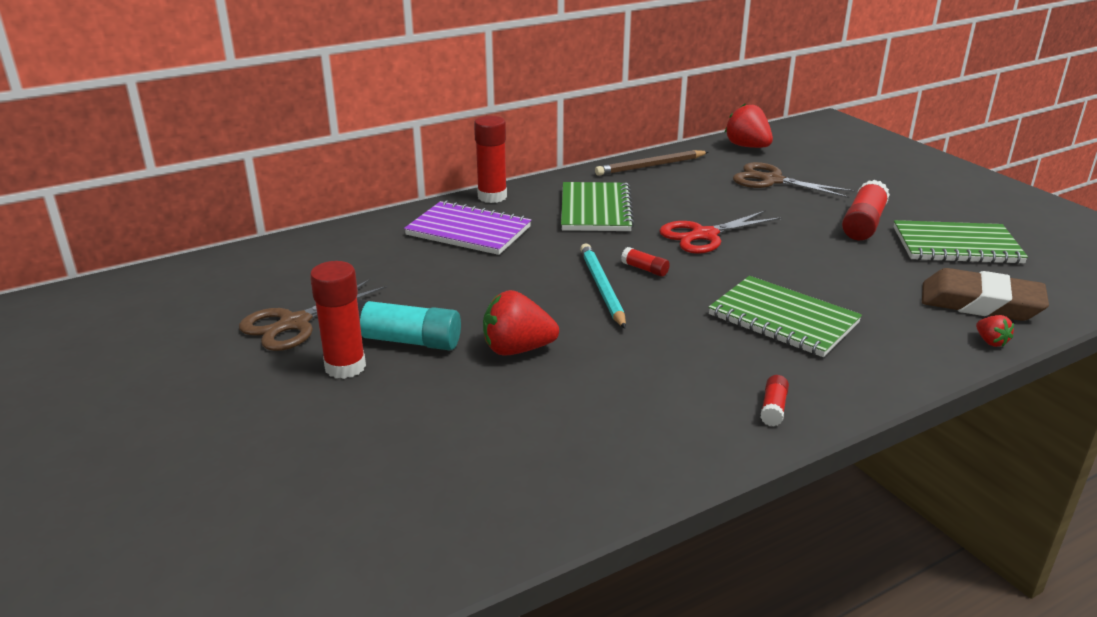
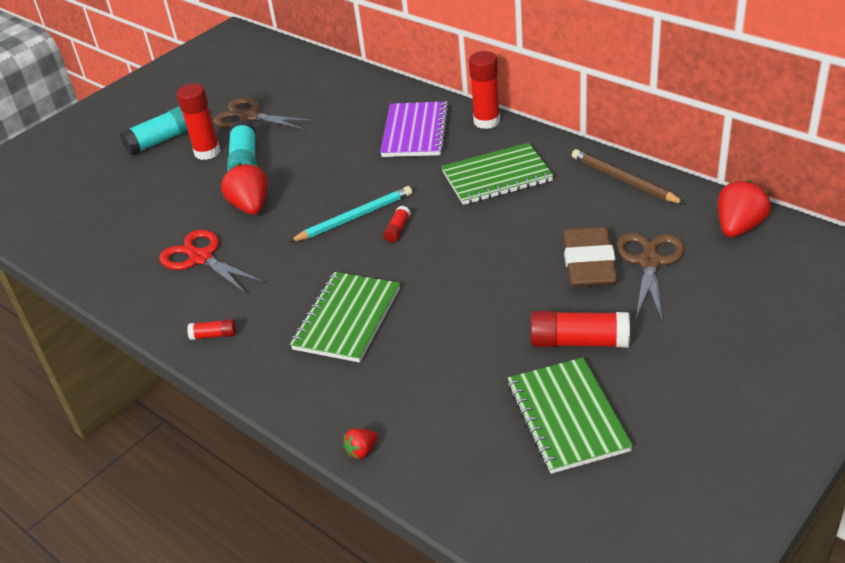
camera: 75 degrees right, 10 degrees up
red scissors [659,210,782,254] -> red scissors moved to [159,230,265,294]
brown eraser [922,268,1049,321] -> brown eraser moved to [563,226,618,287]
none -> turquoise glue stick [120,106,188,156]

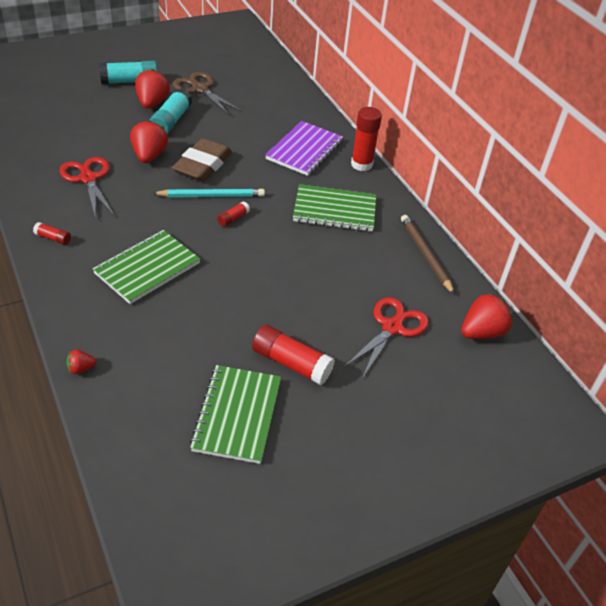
camera: 15 degrees right, 5 degrees up
red glue stick [177,84,220,160] -> red strawberry [135,69,170,108]
brown eraser [563,226,618,287] -> brown eraser moved to [172,138,232,182]
brown scissors [616,233,685,324] -> red scissors [343,297,429,379]

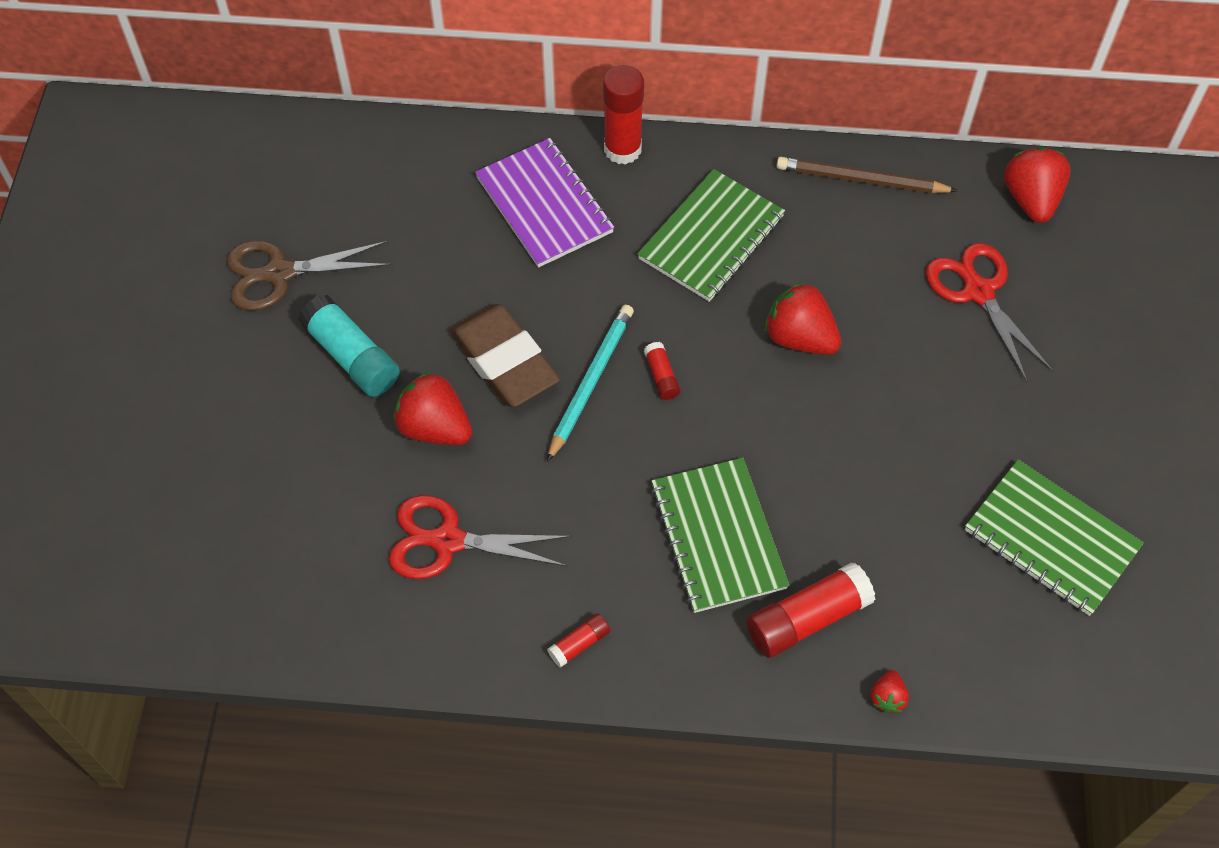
camera: 55 degrees left, 15 degrees up
turquoise glue stick [99,61,157,84] -> none
red strawberry [135,69,170,108] -> red strawberry moved to [764,282,841,355]
red glue stick [252,325,335,385] -> red glue stick moved to [747,562,876,658]

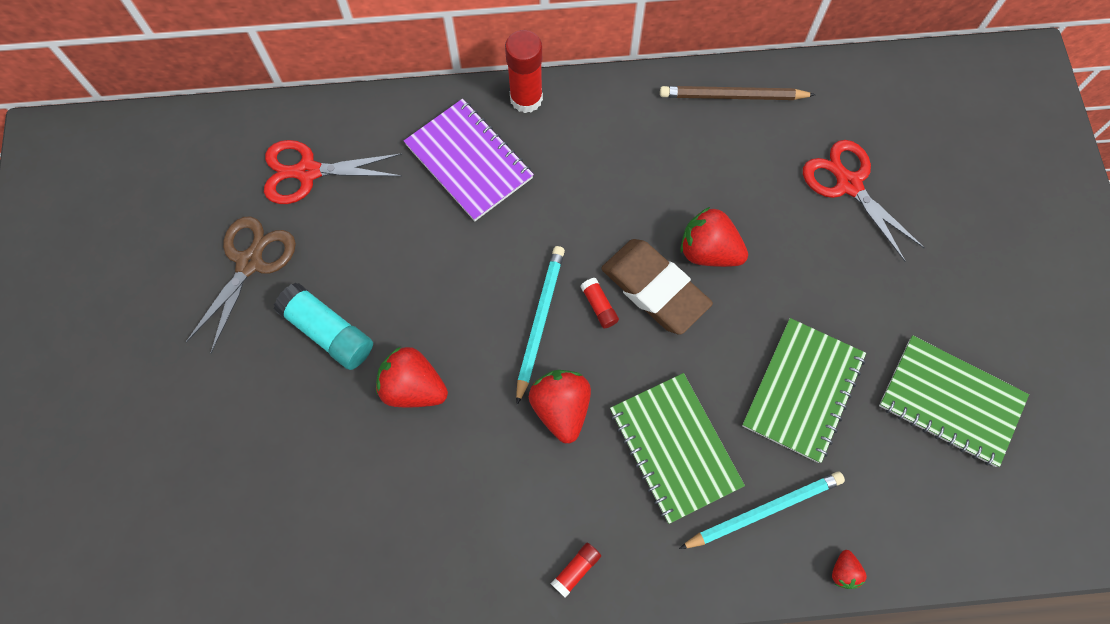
camera: 10 degrees left, 10 degrees up
brown scissors [227,241,391,311] -> brown scissors turned 135 degrees clockwise [186,217,296,353]
red scissors [389,495,571,579] -> red scissors moved to [264,140,402,204]
brown eraser [450,304,560,407] -> brown eraser moved to [601,239,713,335]
green notebook [638,169,785,302] -> green notebook moved to [742,318,866,463]
red glue stick [747,562,876,658] -> turquoise pencil [679,472,845,549]
red strawberry [1004,147,1071,223] -> red strawberry moved to [529,370,591,443]

